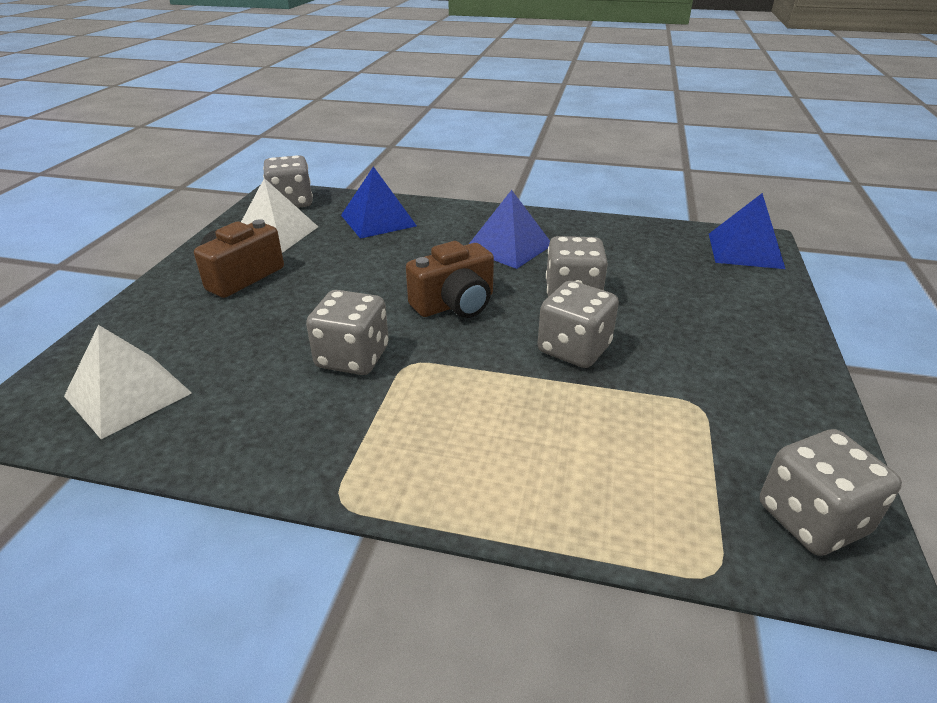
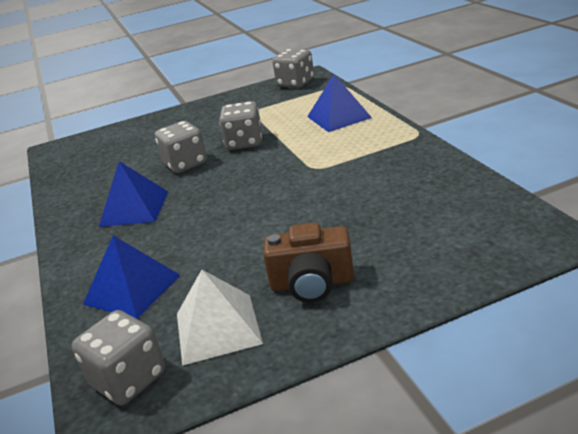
camera: 120 degrees left, 5 degrees down
white pyramid [64,325,192,439] -> none
grey dice [306,290,389,375] -> none
brown camera [406,241,494,318] -> none
blue pyramid [709,193,785,269] -> blue pyramid moved to [307,74,372,132]

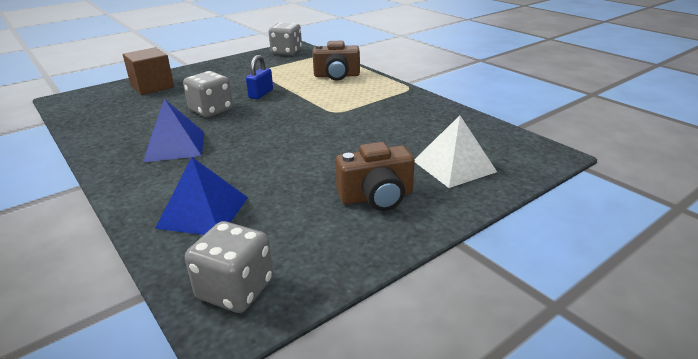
camera: 20 degrees left, 0 degrees up
white pyramid [177,270,263,366] -> white pyramid moved to [414,115,497,188]
grey dice [219,101,262,150] -> blue padlock [246,55,273,99]
blue pyramid [307,74,372,132] -> brown camera [313,41,360,81]
none -> brown cube [123,47,174,95]

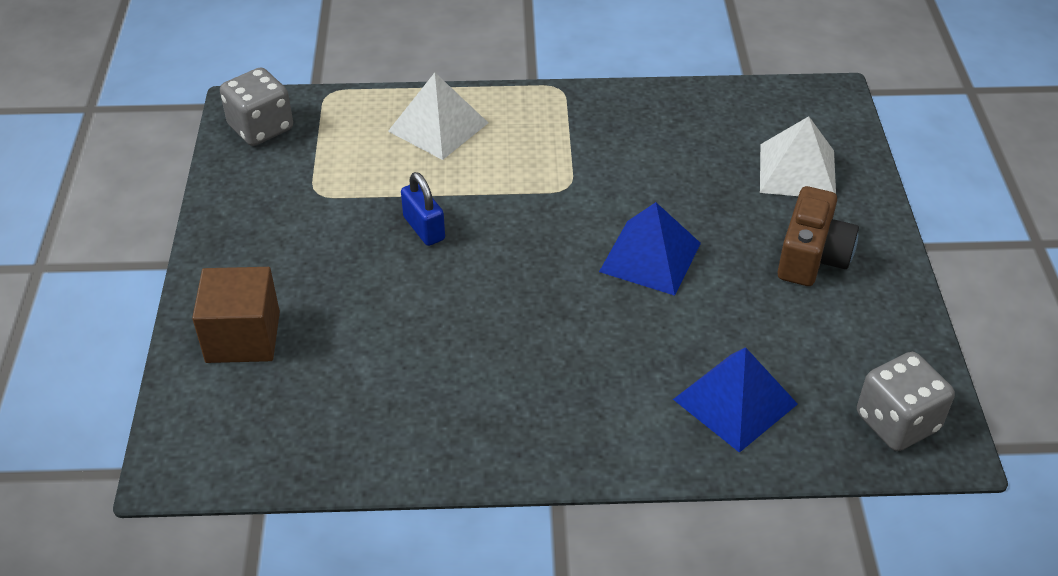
camera: 55 degrees left, 15 degrees up
blue pyramid [143,99,204,162] -> blue pyramid moved to [599,202,701,296]
grey dice [183,71,233,117] -> none
brown camera [313,41,360,81] -> white pyramid [388,73,488,160]

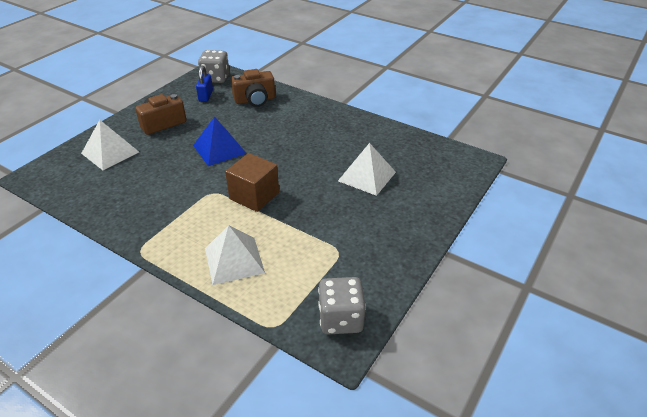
camera: 145 degrees left, 5 degrees down
brown cube [192,267,280,363] -> brown cube moved to [225,153,279,212]
blue padlock [401,172,445,246] -> blue padlock moved to [196,66,213,102]
blue pyramid [673,347,798,453] -> brown camera [231,69,275,107]
none -> white pyramid [338,143,396,196]

